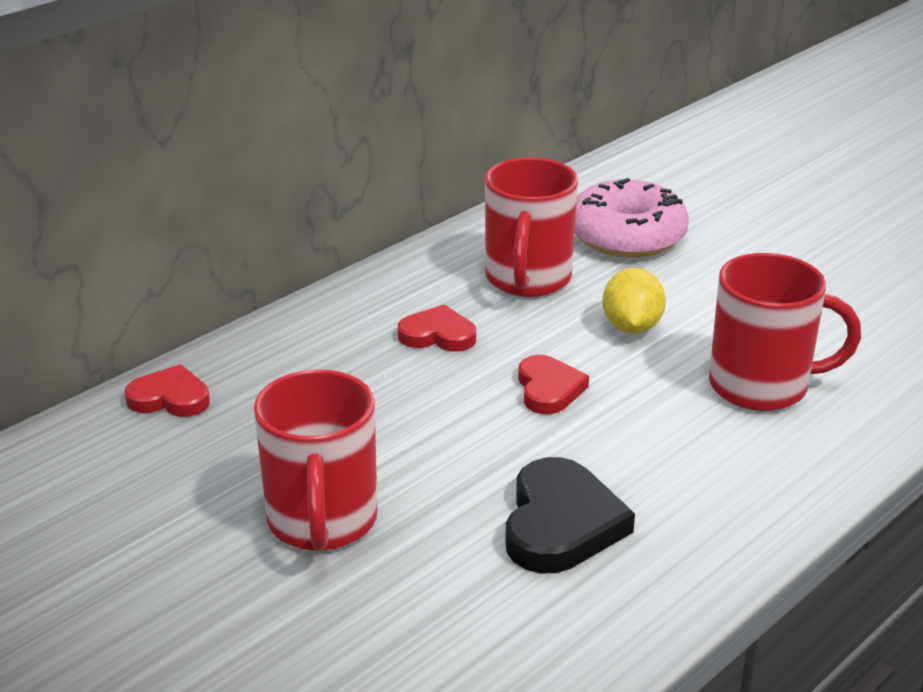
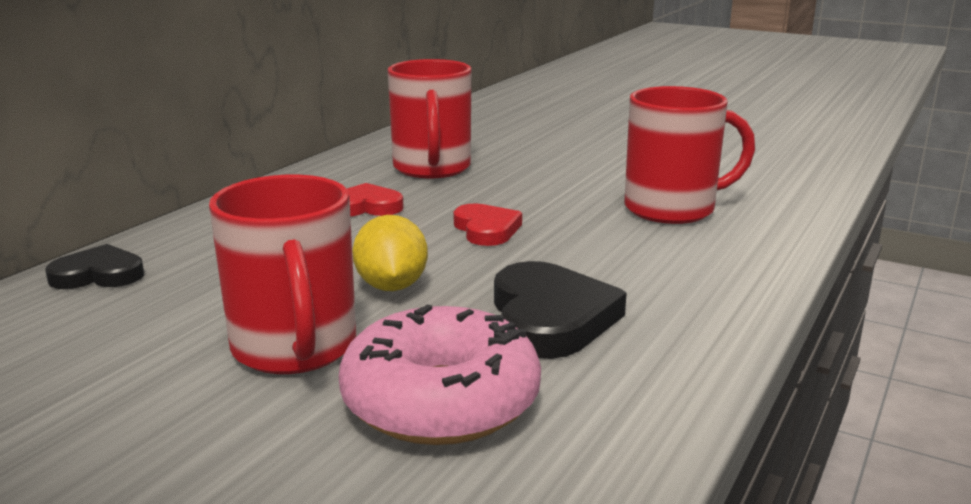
camera: 15 degrees left, 10 degrees down
red heart [124,364,210,417] -> black heart [45,244,144,289]
pink donut [575,178,689,258] -> pink donut moved to [339,304,541,445]
yellow lemon [602,268,666,334] -> yellow lemon moved to [352,215,428,291]

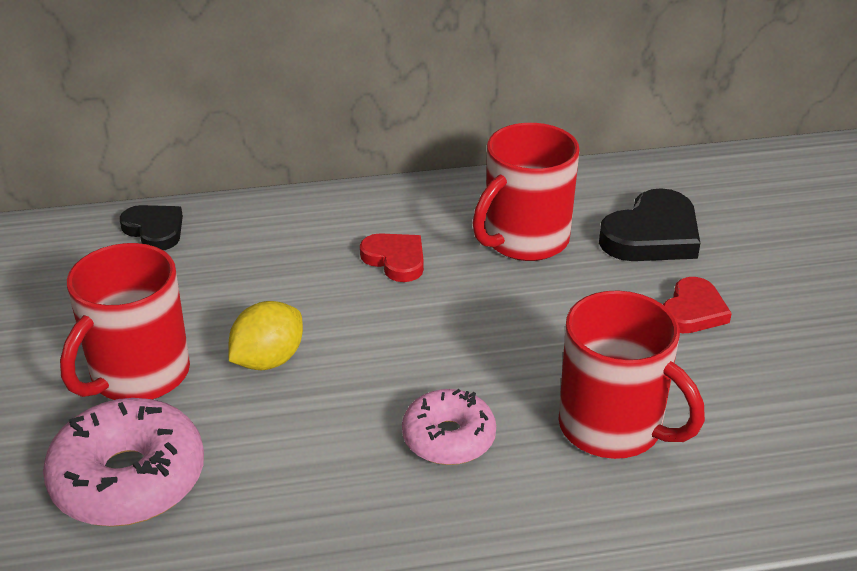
camera: 50 degrees right, 15 degrees up
red heart [454,203,522,246] -> red heart moved to [663,277,732,333]
black heart [494,261,627,359] -> black heart moved to [599,188,700,261]
none -> pink donut [402,389,496,465]

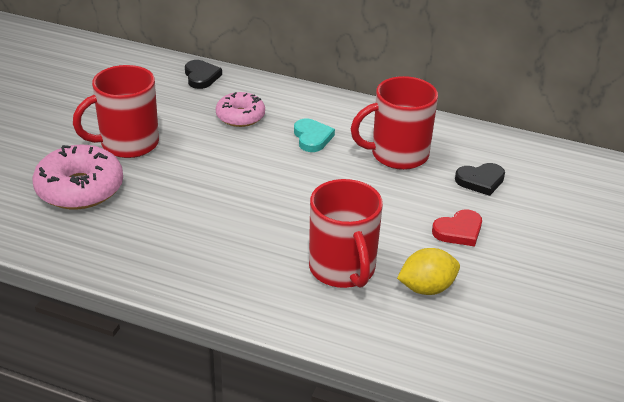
camera: 30 degrees right, 0 degrees up
yellow lemon [228,301,303,370] -> yellow lemon moved to [397,248,460,295]
red heart [360,233,424,282] -> turquoise heart [294,119,335,152]
pink donut [402,389,496,465] -> pink donut moved to [216,92,265,127]
black heart [599,188,700,261] -> black heart [455,163,505,196], size x0.63

